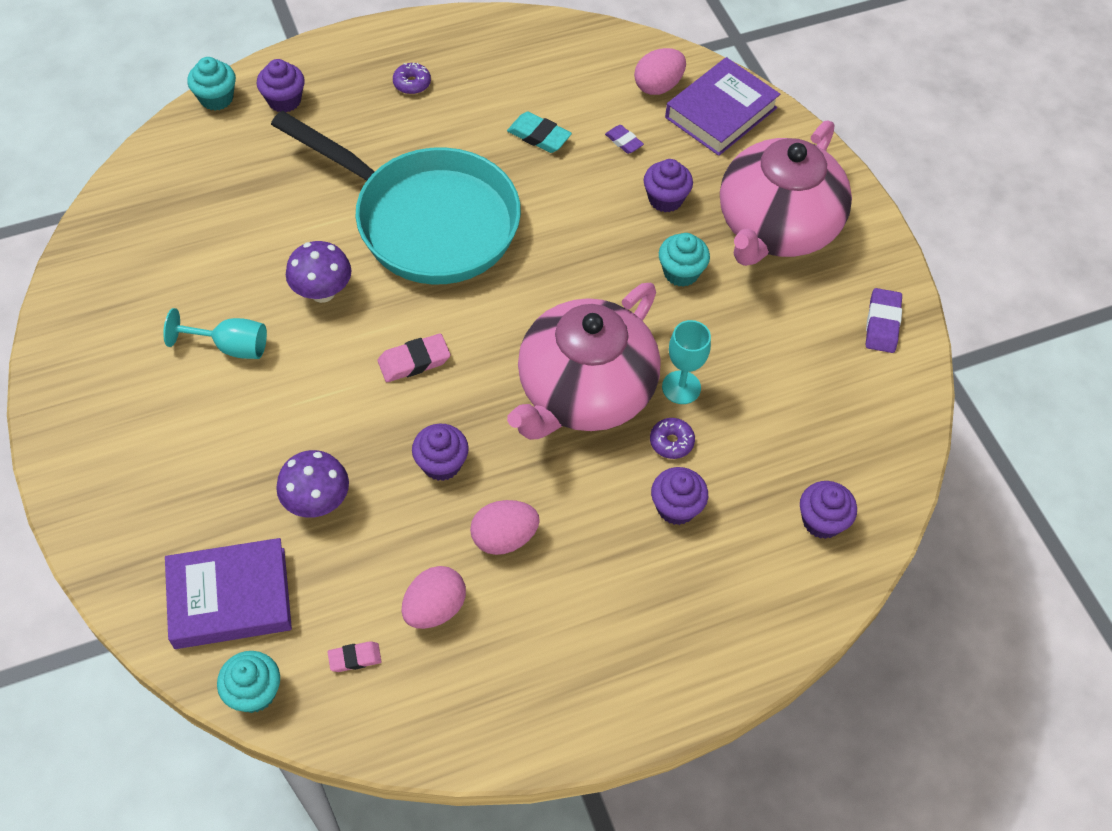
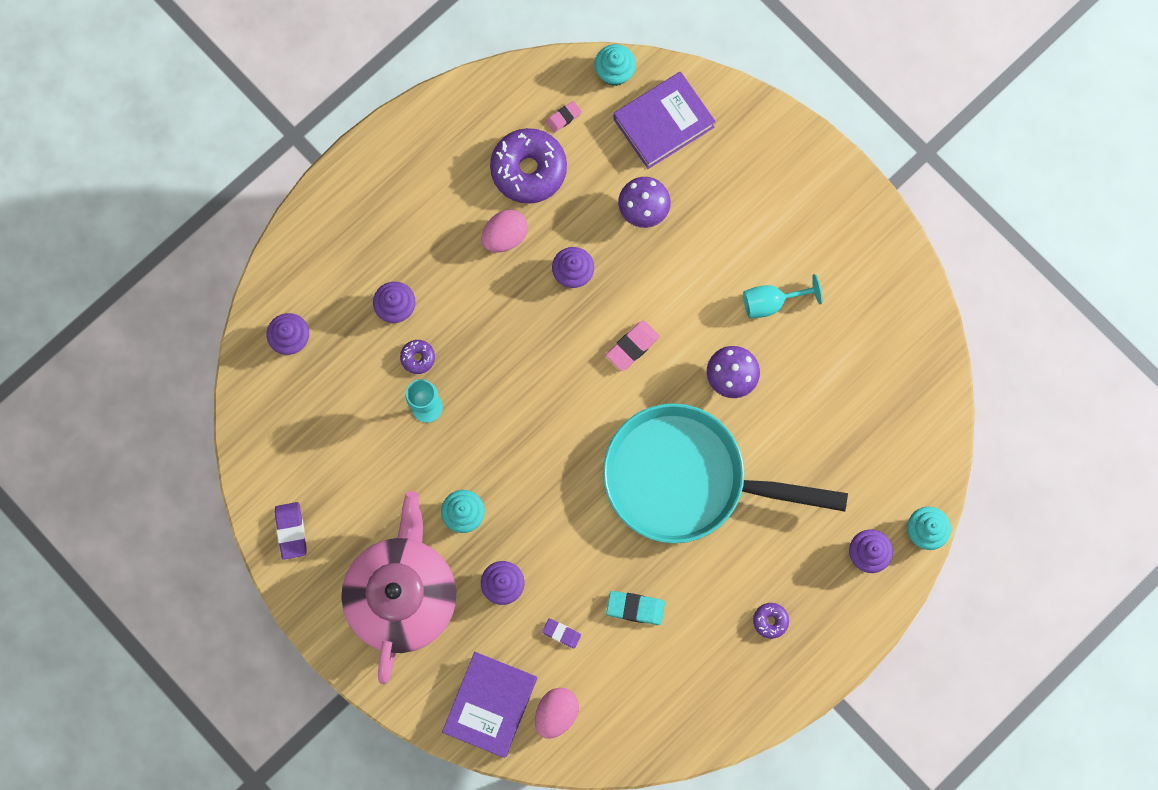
camera: 160 degrees right, 20 degrees up
pink egg [402,566,466,629] -> purple donut [490,128,567,204]
pink teapot [507,282,660,440] -> none

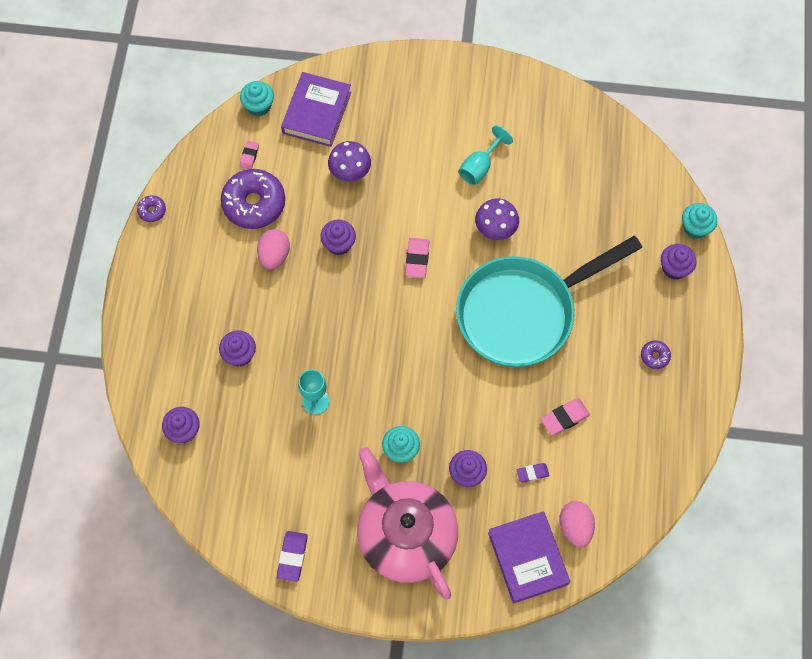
camera: 40 degrees left, 10 degrees down
purple eraser [275,502,307,560] -> purple eraser turned 60 degrees clockwise [277,531,308,582]
purple donut [400,340,435,374] -> purple donut moved to [137,195,166,222]
turquoise eraser [606,591,665,625] -> pink eraser [541,398,590,436]

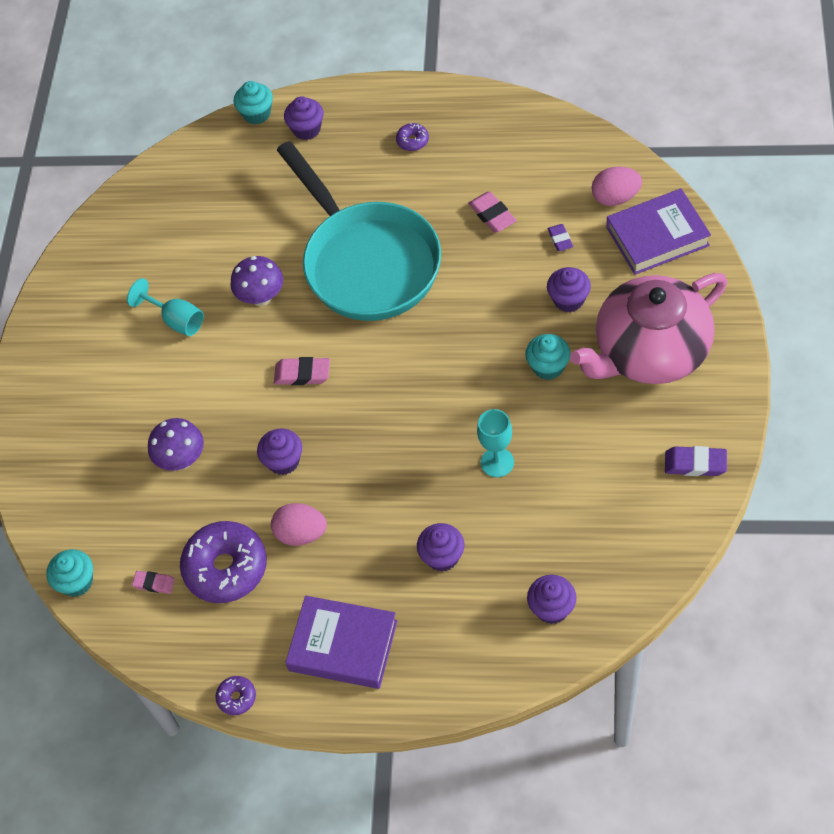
camera: 85 degrees left, 10 degrees down
purple book [281,72,351,147] -> purple book moved to [285,596,397,689]

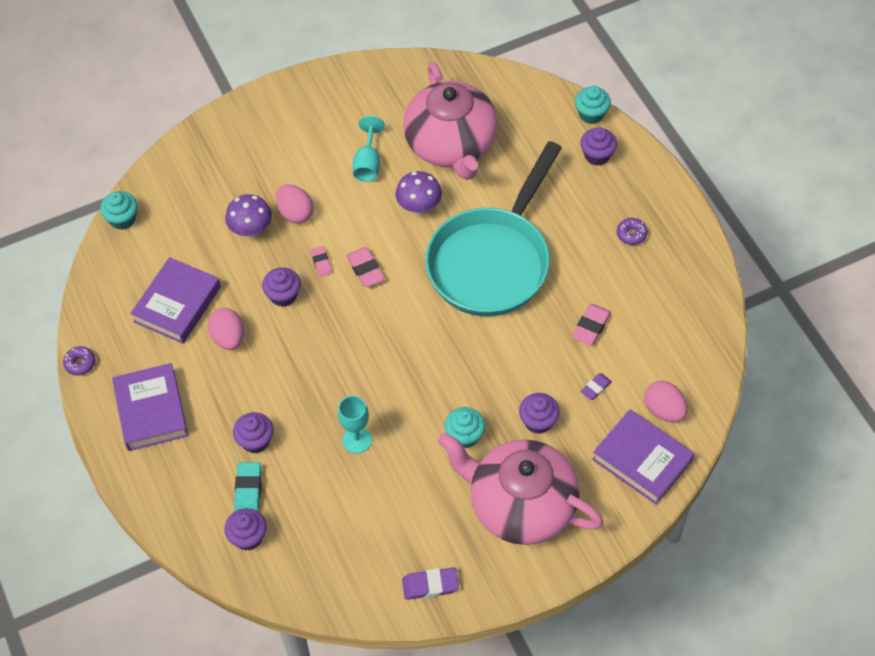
camera: 55 degrees right, 0 degrees up
pink eraser [132,571,175,594] -> pink eraser moved to [311,246,332,277]
purple donut [180,521,267,603] -> purple book [130,257,221,344]
purple eraser [665,446,727,476] -> purple eraser turned 75 degrees counterclockwise [402,567,459,600]
none -> turquoise eraser [234,462,262,512]
none -> pink egg [276,184,314,224]
none -> pink teapot [403,62,498,180]

